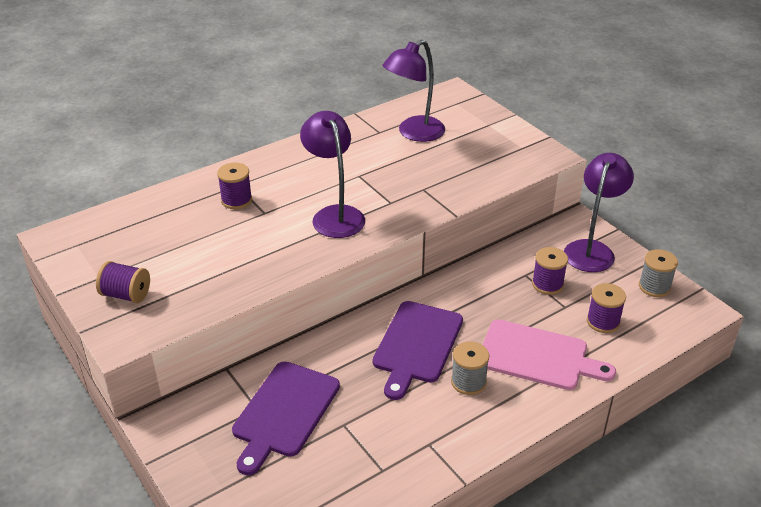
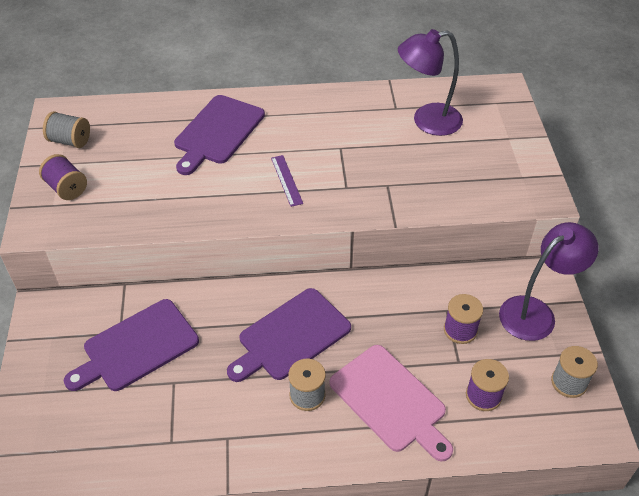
camera: 30 degrees right, 10 degrees up
purple spool [217,162,252,209] -> purple cutting board [174,95,265,175]
purple lamp [300,111,365,238] -> purple ruler [271,155,303,207]
none -> grey spool [43,111,90,148]

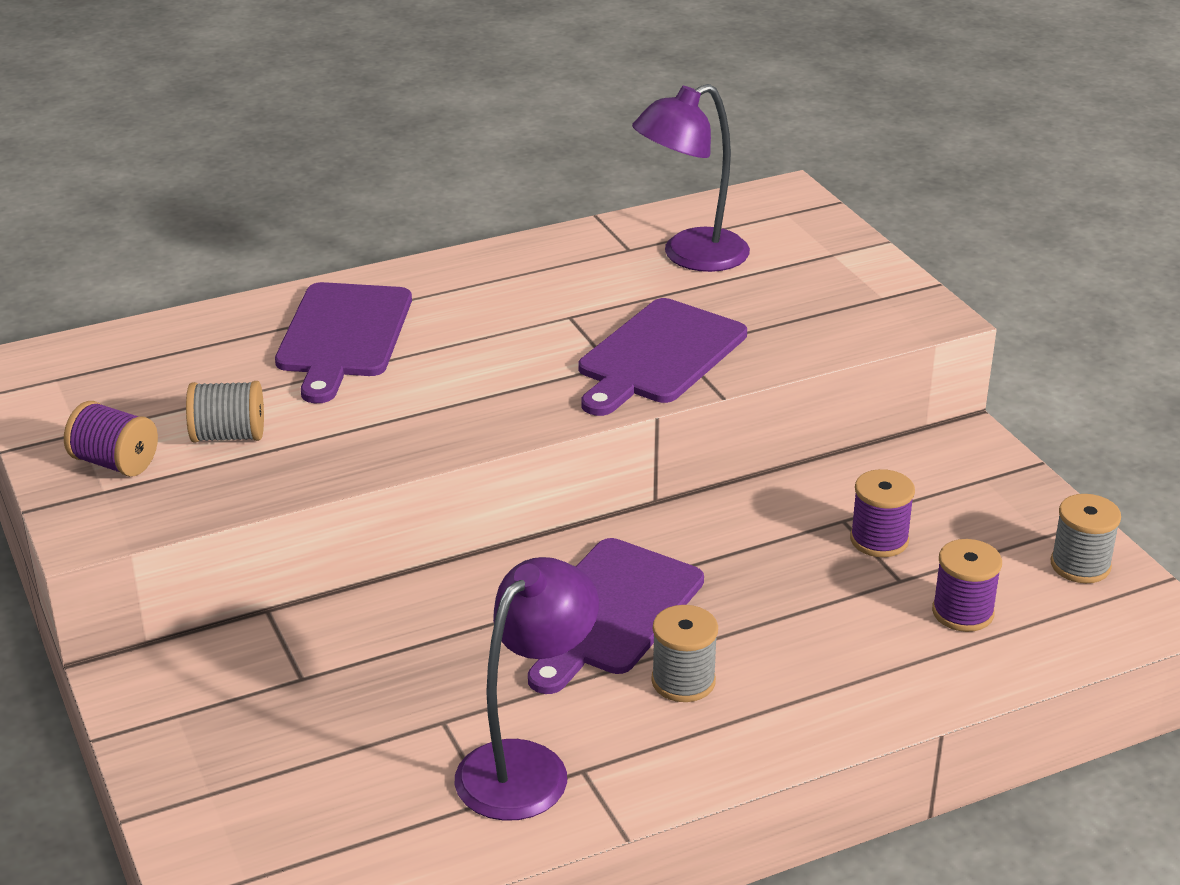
camera: 20 degrees left, 15 degrees down
grey spool [43,111,90,148] -> grey spool moved to [186,381,264,442]
purple cutting board [64,299,199,391] -> purple cutting board moved to [579,298,747,416]
purple ruler [271,155,303,207] -> none
pink cutting board [329,345,453,462] -> none
purple lamp [499,222,598,341] -> purple lamp moved to [455,557,599,821]

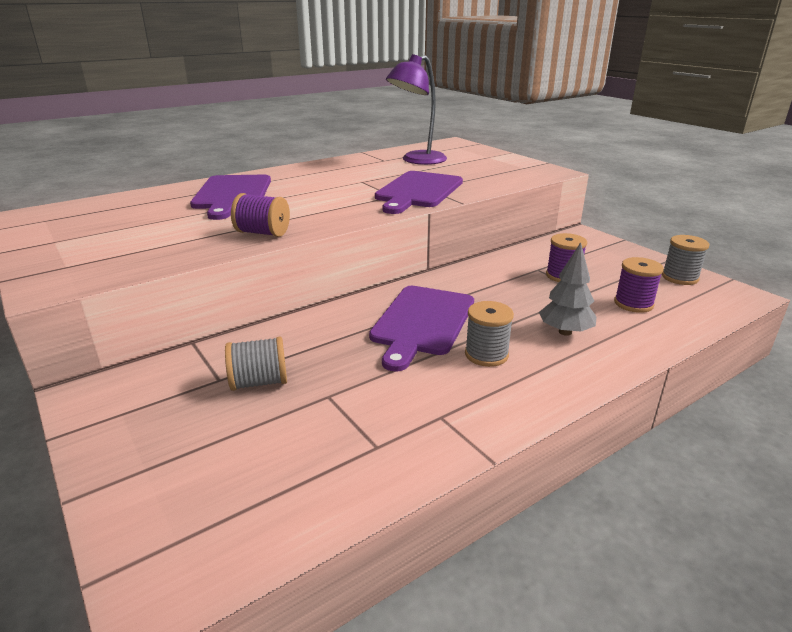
camera: 10 degrees left, 5 degrees down
purple spool [64,401,158,477] -> purple spool moved to [231,193,290,237]
grey spool [186,381,264,442] -> grey spool moved to [225,337,287,391]
purple lamp [455,557,599,821] -> none
none -> grey tree [539,242,597,336]

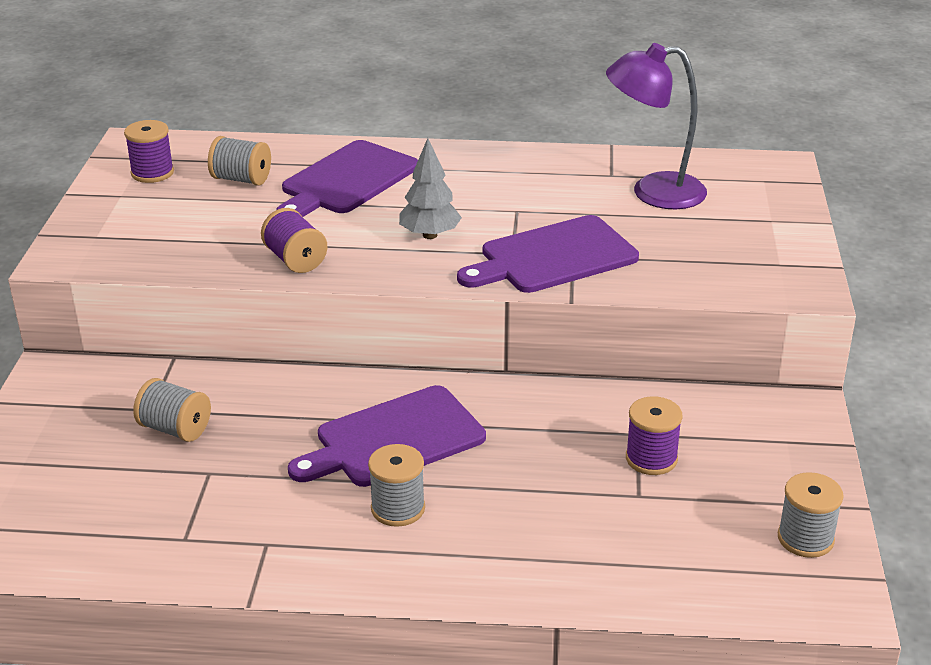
camera: 40 degrees right, 5 degrees up
grey tree [539,242,597,336] -> grey tree moved to [399,138,462,239]
purple spool [614,257,664,313] -> purple spool moved to [124,120,174,183]
none -> grey spool [208,136,271,186]

